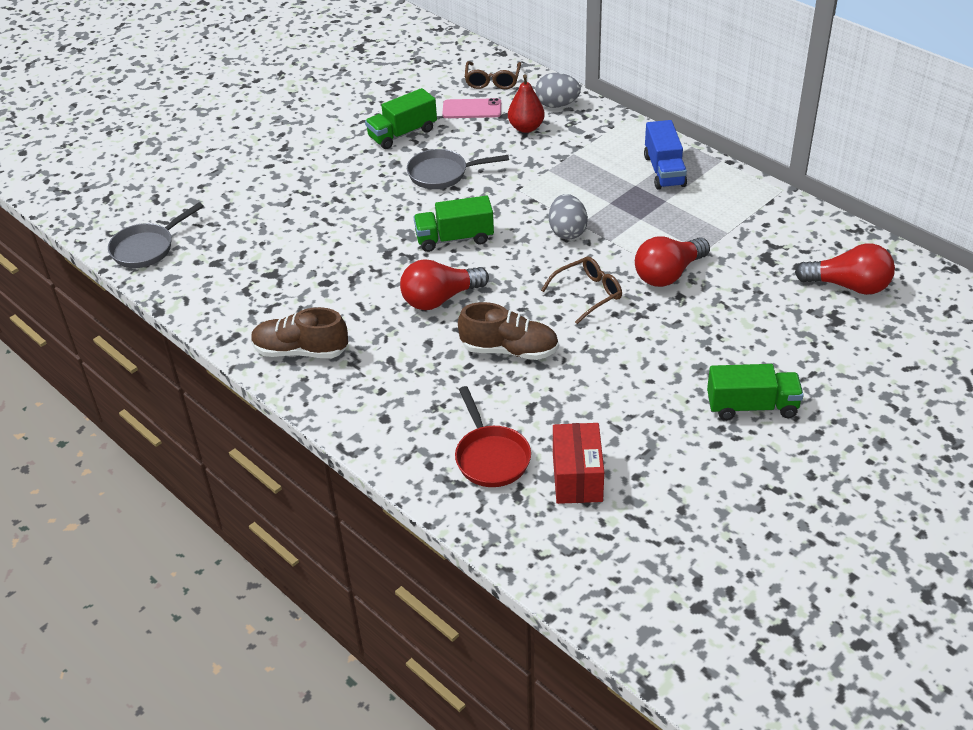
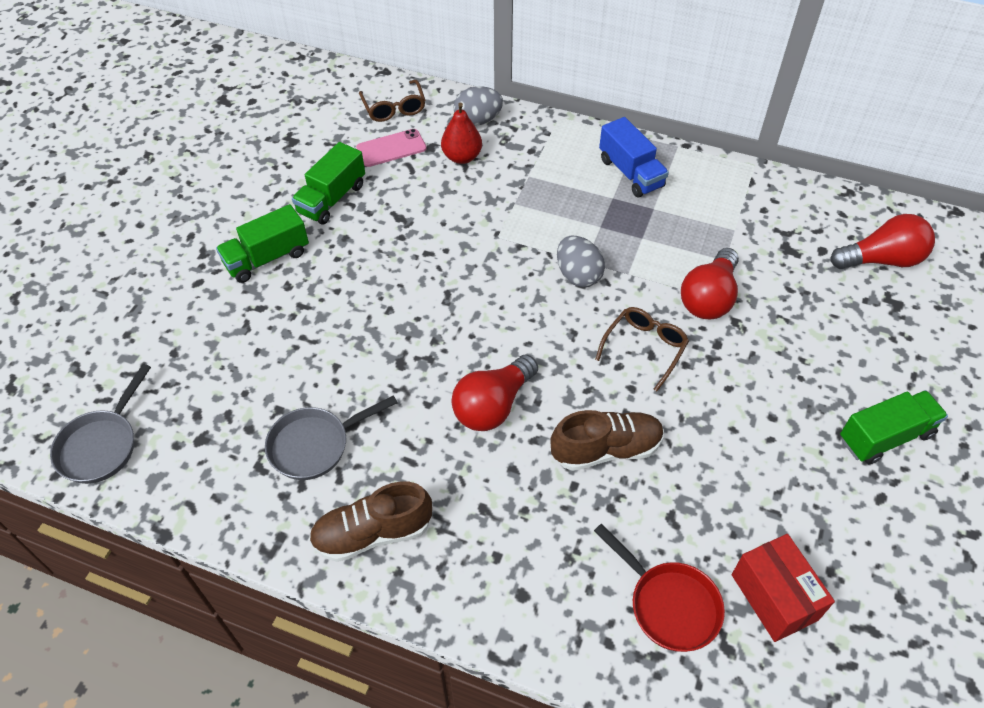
camera: 25 degrees left, 10 degrees up
grey pan [407,149,509,189] -> grey pan moved to [265,395,397,480]
green truck [414,195,494,252] -> green truck moved to [216,204,309,283]

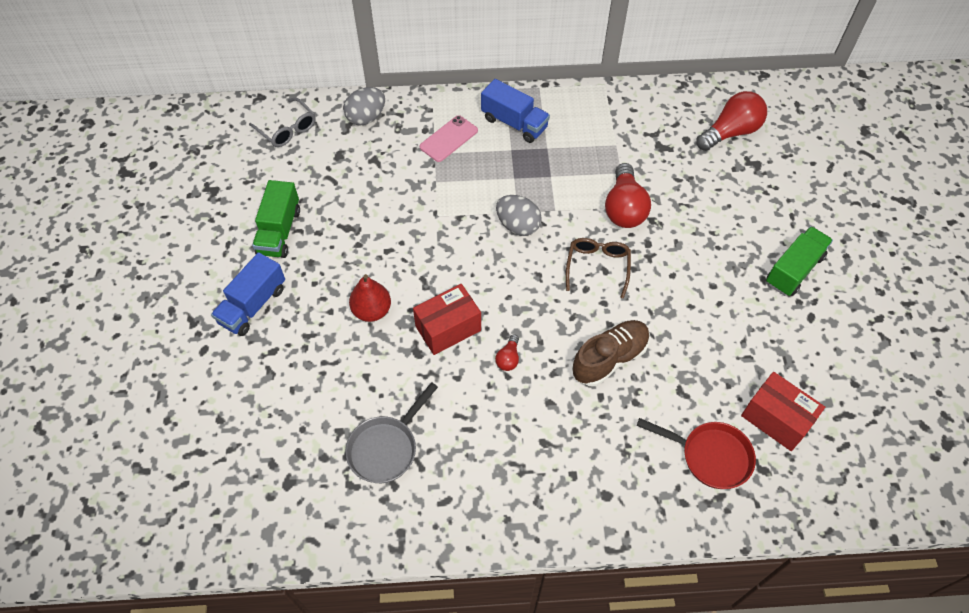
camera: 25 degrees left, 5 degrees up
grey pan [50,364,151,484] -> none
green truck [216,204,309,283] -> blue truck [211,252,285,336]
brown shoe [309,481,432,562] -> none
pink phone [356,129,427,167] -> pink phone moved to [419,115,478,162]
brown glasses [359,80,425,122] -> grey glasses [249,98,316,147]
red pear [441,103,482,164] -> red pear moved to [349,274,391,322]
red light bulb [452,355,538,431] -> red light bulb [495,334,519,371], size x0.47
none -> red box [413,284,481,355]

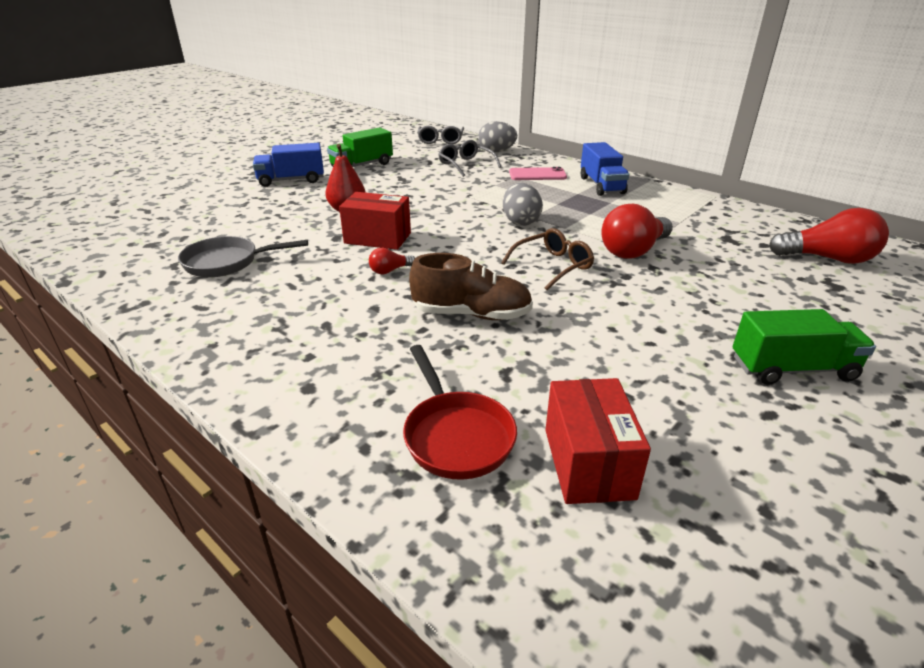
camera: 45 degrees right, 25 degrees down
none -> grey glasses [438,140,501,177]

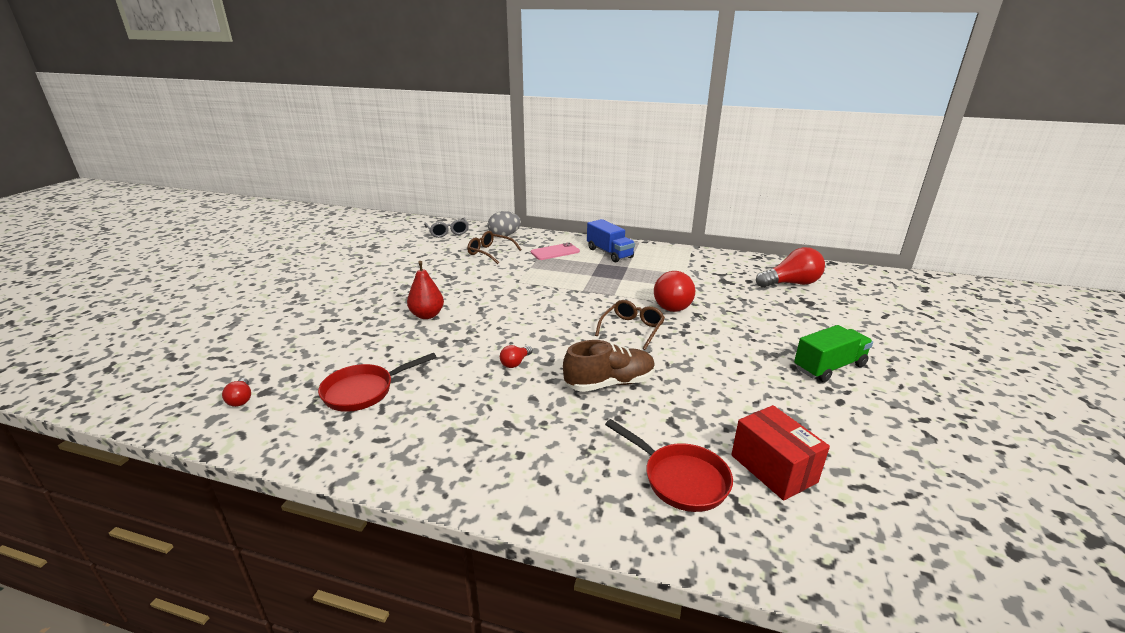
camera: 25 degrees left, 5 degrees down
grey pan [178,236,308,277] -> red pan [318,353,437,412]
blue truck [253,143,324,187] -> none
green truck [327,127,393,167] -> none
red box [339,192,411,250] -> none
grey glasses [438,140,501,177] -> brown glasses [467,231,522,264]
grey egg [503,183,543,226] -> none
none -> red light bulb [222,378,251,407]

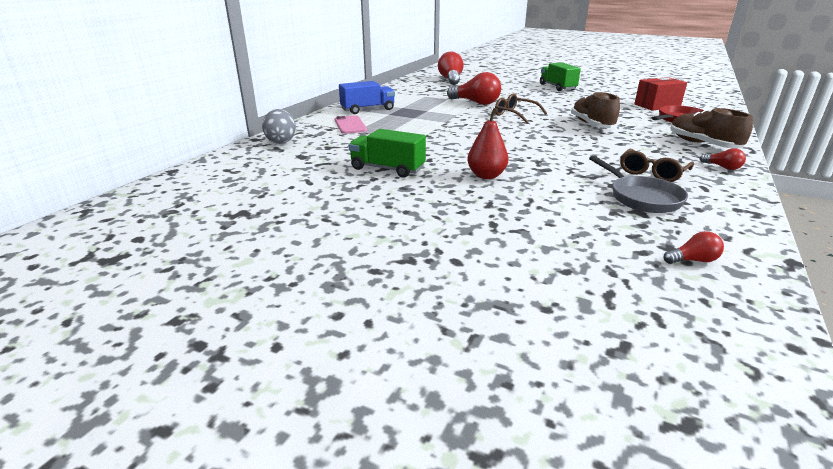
camera: 80 degrees left, 0 degrees up
red pan [318,353,437,412] -> grey pan [589,156,688,213]
grey glasses [424,218,469,238] -> none
brown glasses [467,231,522,264] -> brown glasses moved to [620,149,694,182]
red light bulb [500,345,533,368] -> red light bulb moved to [700,148,746,170]
none -> green truck [349,129,426,178]
none -> brown shoe [671,108,753,148]

